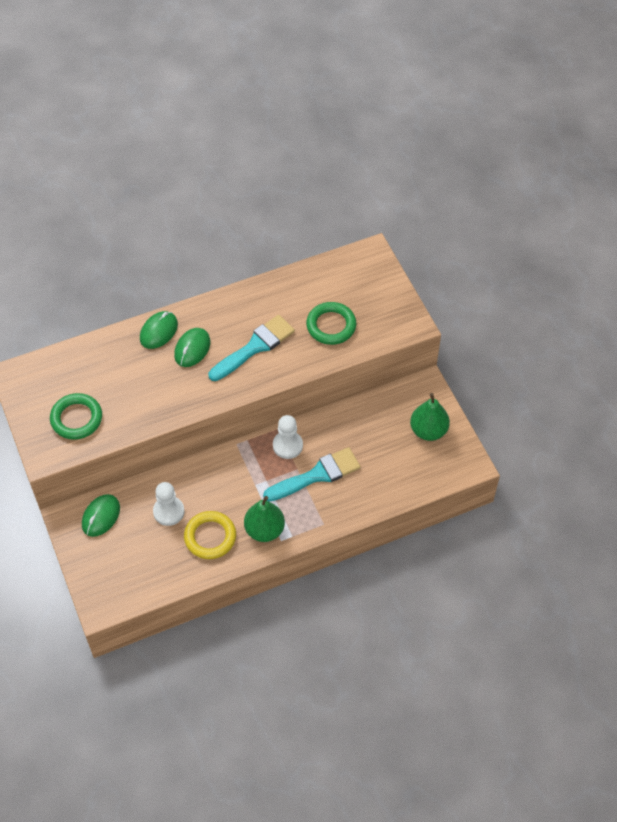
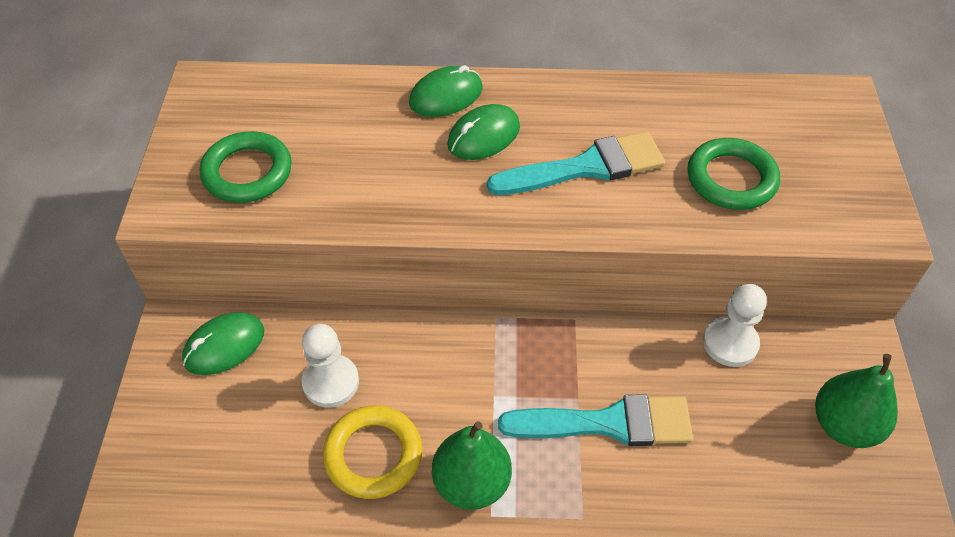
camera: 25 degrees right, 5 degrees down
white pawn [273,415,303,459] -> white pawn moved to [703,284,767,367]

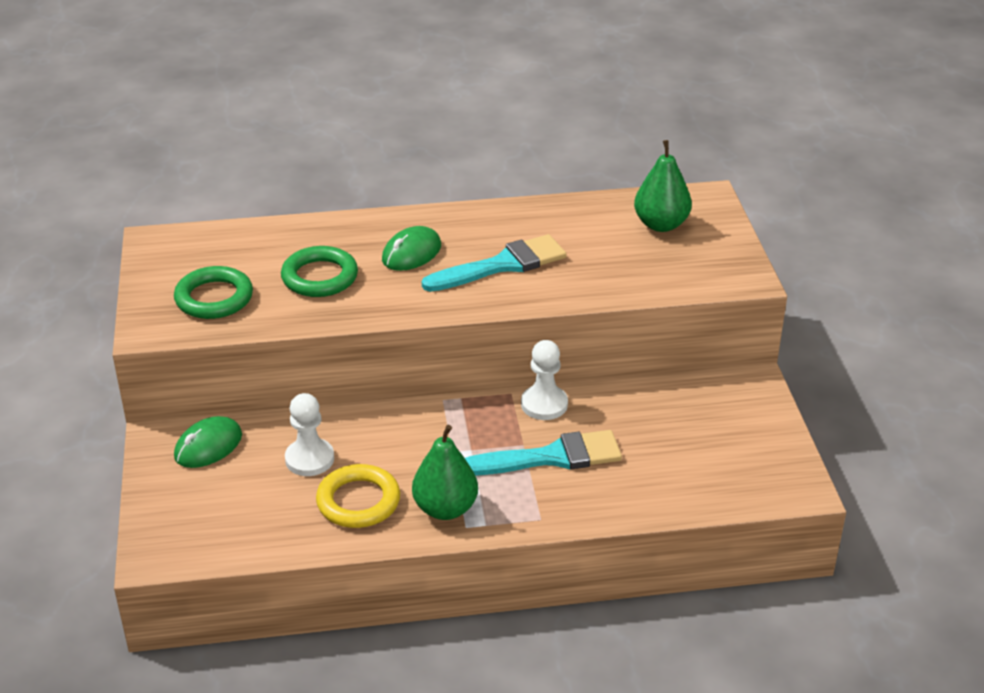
camera: 10 degrees left, 15 degrees down
green mouse [409,65,482,117] -> none
green ring [688,138,780,210] -> green ring moved to [281,246,358,297]
white pawn [703,284,767,367] -> white pawn moved to [521,340,568,420]
green pear [815,354,898,448] -> green pear moved to [634,140,692,232]

